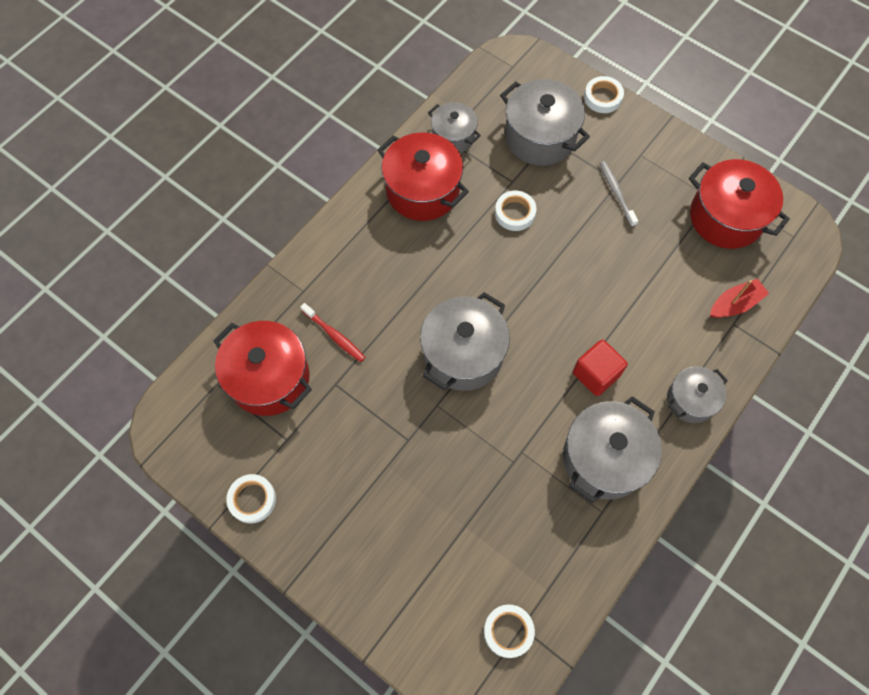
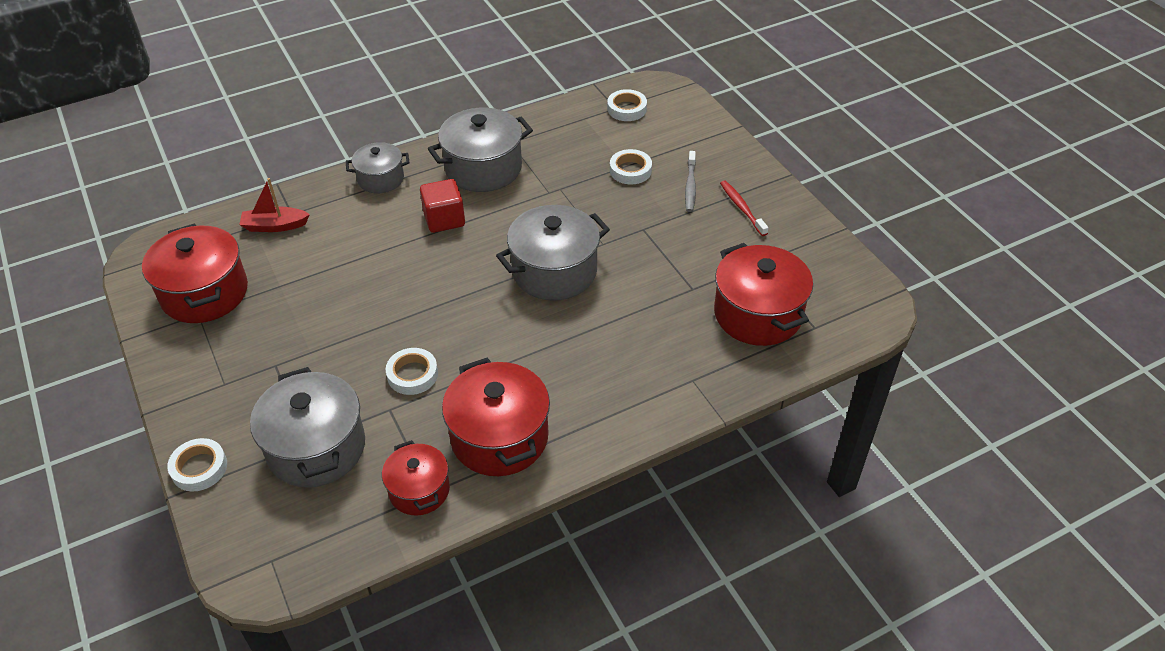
camera: 155 degrees left, 20 degrees down
white tape [226,474,276,523] -> white tape moved to [610,149,652,184]
red toothbrush [301,303,365,362] -> red toothbrush moved to [720,181,769,236]
grey pot [428,102,481,153] -> red pot [382,440,450,515]
grey toothbrush [600,161,638,227] -> grey toothbrush moved to [685,151,696,212]

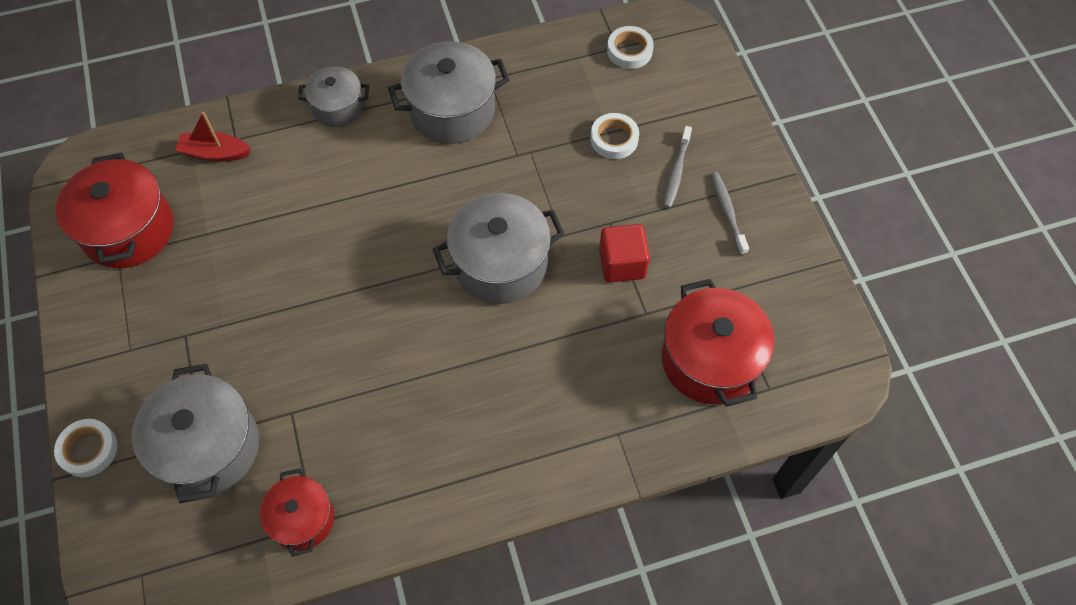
camera: 10 degrees right, 15 degrees up
white tape [386,348,438,395] -> none
red cube [420,179,465,233] -> red cube moved to [599,224,650,283]
red pot [442,358,550,476] -> none
red toothbrush [720,181,769,236] -> grey toothbrush [711,172,749,255]

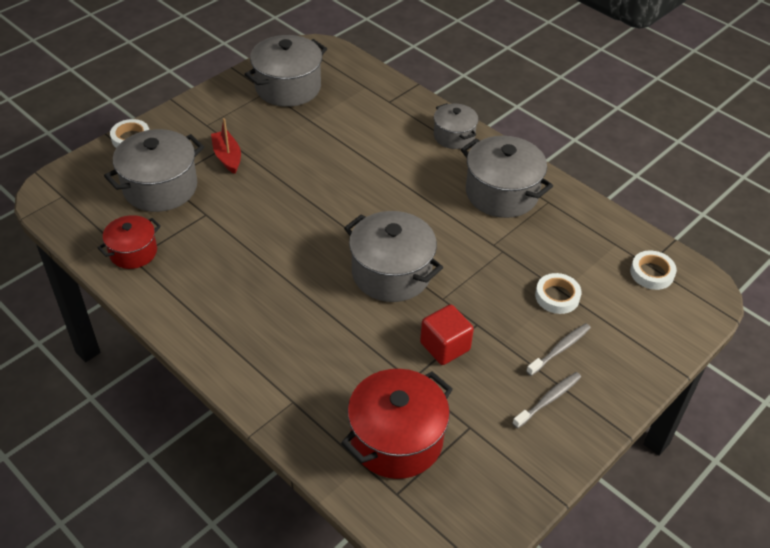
camera: 60 degrees right, 15 degrees down
red pot [56,153,173,268] -> grey pot [244,35,327,107]
red boat [175,112,251,162] -> red boat moved to [211,118,241,174]
grey toothbrush [663,126,692,208] -> grey toothbrush turned 150 degrees clockwise [526,323,591,376]

